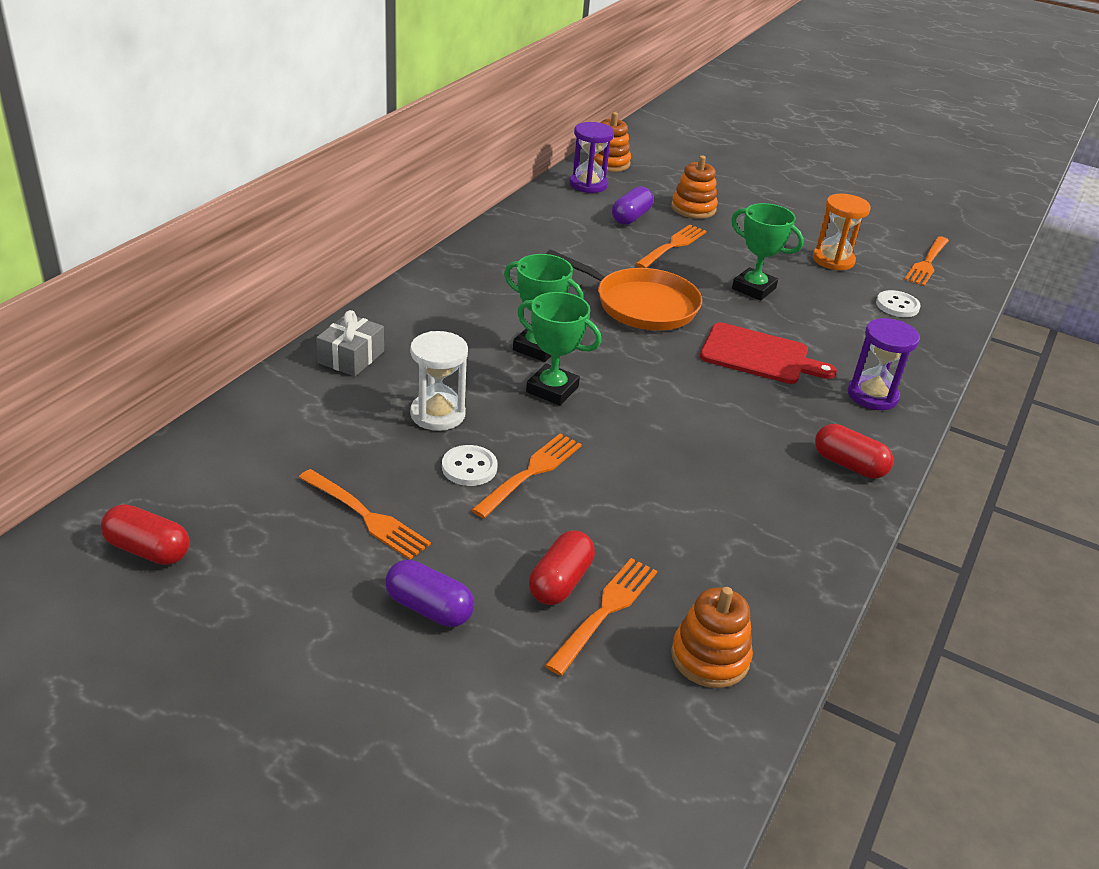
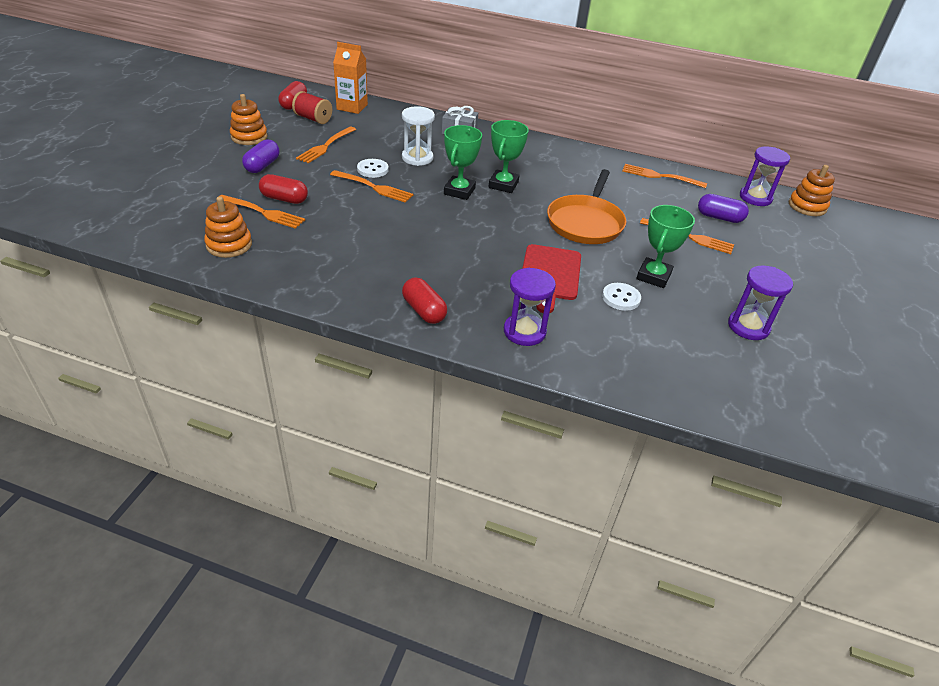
camera: 80 degrees right, 5 degrees up
orange stacking toy [671,155,718,219] -> orange stacking toy moved to [230,94,268,145]
orange hourglass [813,194,871,270] -> purple hourglass [728,265,793,340]
red capsule [815,424,893,479] -> red capsule turned 60 degrees counterclockwise [402,277,447,324]
white button [876,290,921,317] -> white button moved to [602,283,641,311]
orange fork [904,236,949,286] -> orange fork moved to [622,164,707,188]
none -> red spool [292,91,332,124]
none -> orange carton [333,42,368,114]

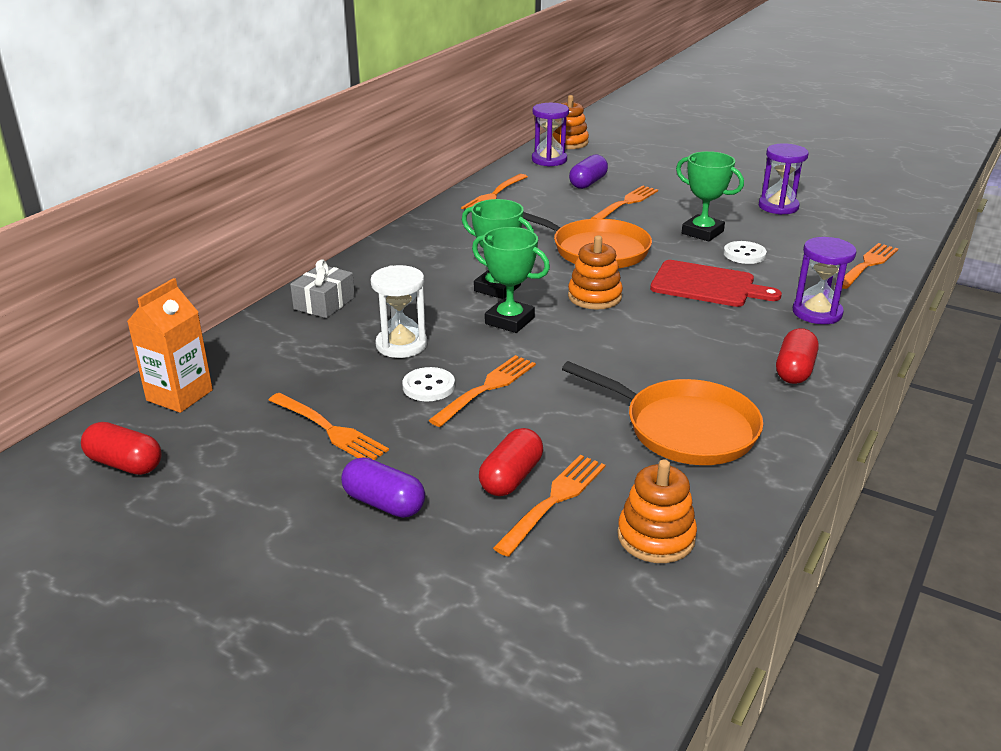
camera: 75 degrees left, 10 degrees down
orange stacking toy [230,94,268,145] -> orange stacking toy moved to [568,235,623,310]
red spool [292,91,332,124] -> none
red capsule [402,277,447,324] -> red capsule turned 45 degrees counterclockwise [776,328,819,384]
none -> orange pan [562,361,763,465]
none -> orange fork [835,243,898,289]

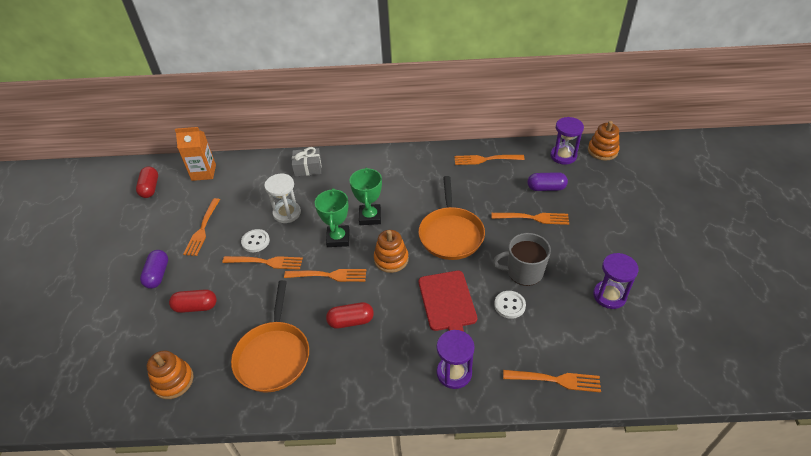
camera: 60 degrees right, 15 degrees up
orange fork [493,455,606,557] -> orange fork moved to [284,269,366,282]
green trophy [676,151,744,242] -> grey mug [493,233,551,286]
red capsule [776,328,819,384] -> red capsule moved to [326,302,374,329]

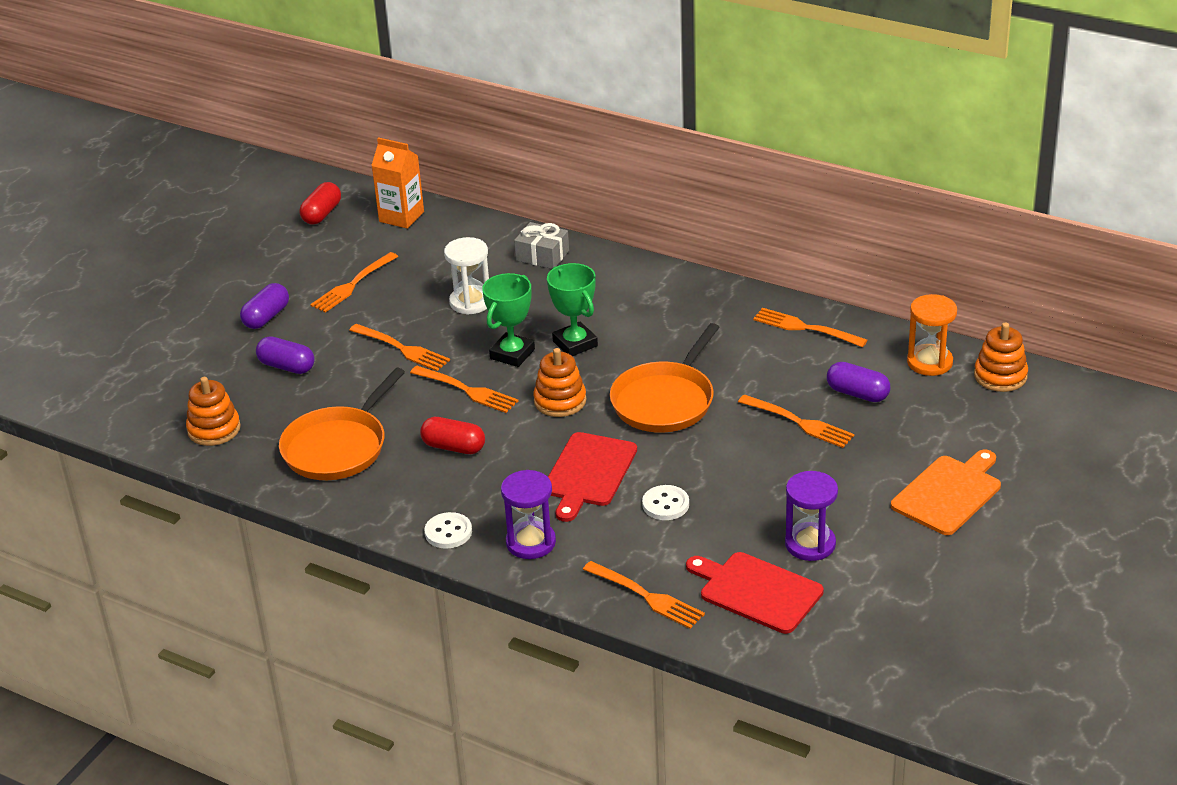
camera: 30 degrees right, 10 degrees down
red capsule [169,289,217,313] -> purple capsule [256,336,315,374]
white button [241,229,270,252] -> white button moved to [424,512,472,549]
green trophy [349,167,382,225] -> green trophy turned 60 degrees counterclockwise [547,263,598,356]
grey mug [493,233,551,286] -> none
purple hourglass [550,117,584,165] -> orange hourglass [907,294,957,376]
none -> red cutting board [686,552,824,634]
none -> orange cutting board [891,449,1001,535]

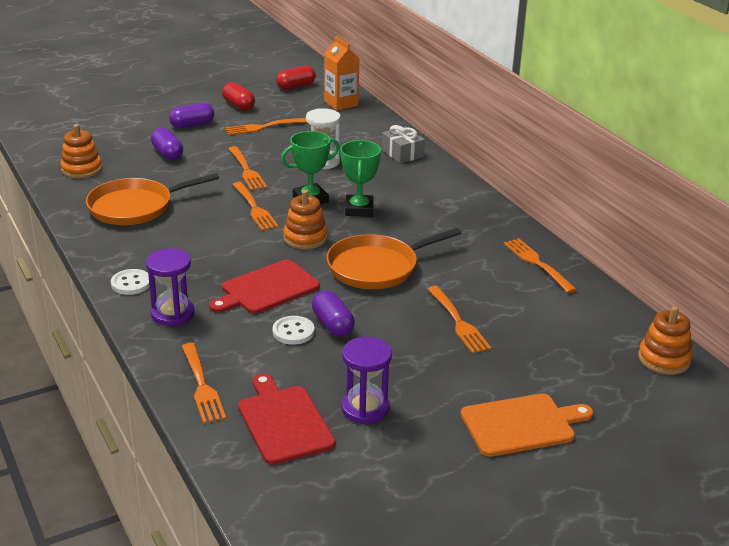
camera: 30 degrees right, 5 degrees down
red capsule [420,417,485,454] -> red capsule moved to [222,82,255,111]
purple capsule [827,362,890,402] -> purple capsule moved to [312,290,355,337]
orange hourglass [907,294,957,376] -> none

